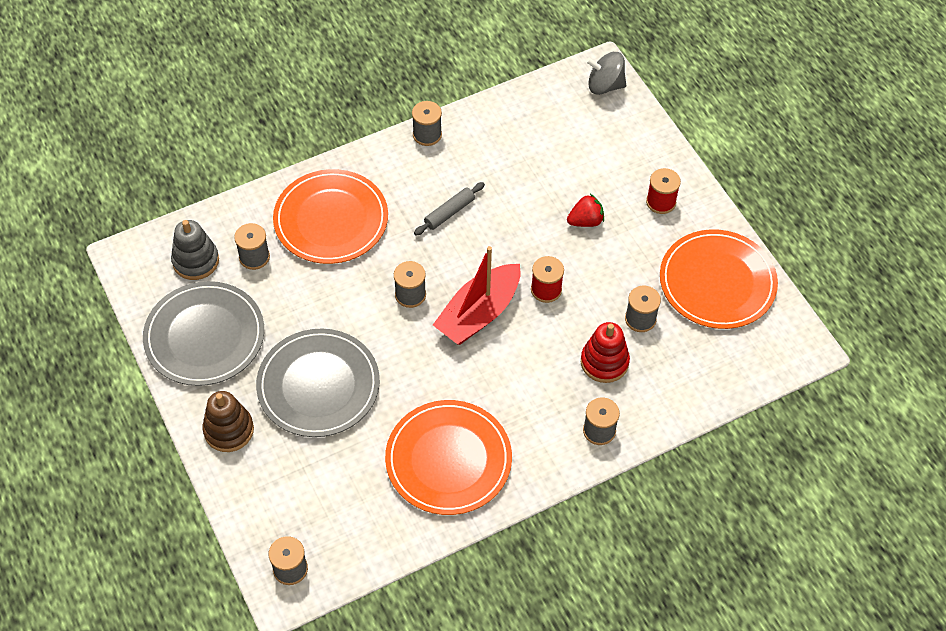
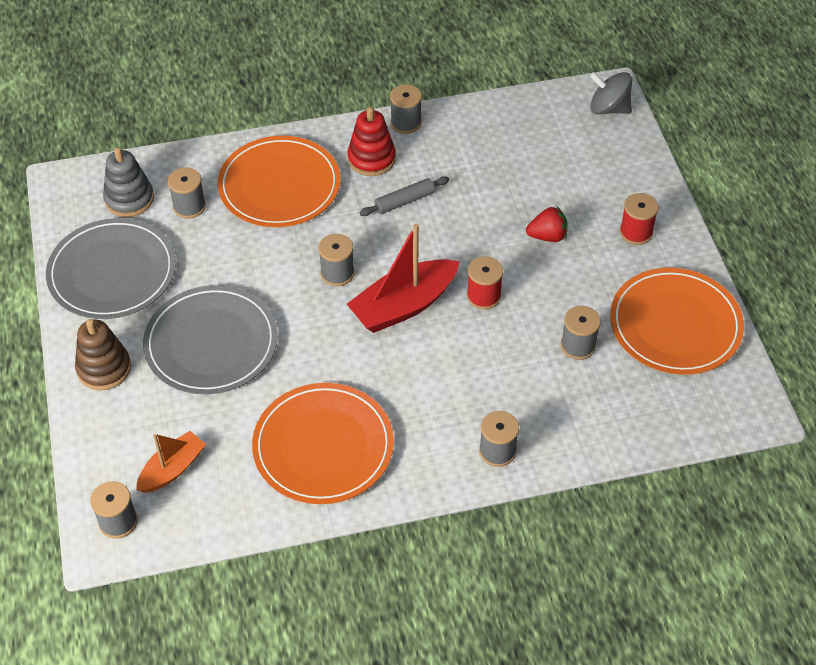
camera: 15 degrees right, 5 degrees down
red stacking toy [581,322,630,383] -> red stacking toy moved to [348,107,396,176]
none -> orange boat [136,431,206,493]

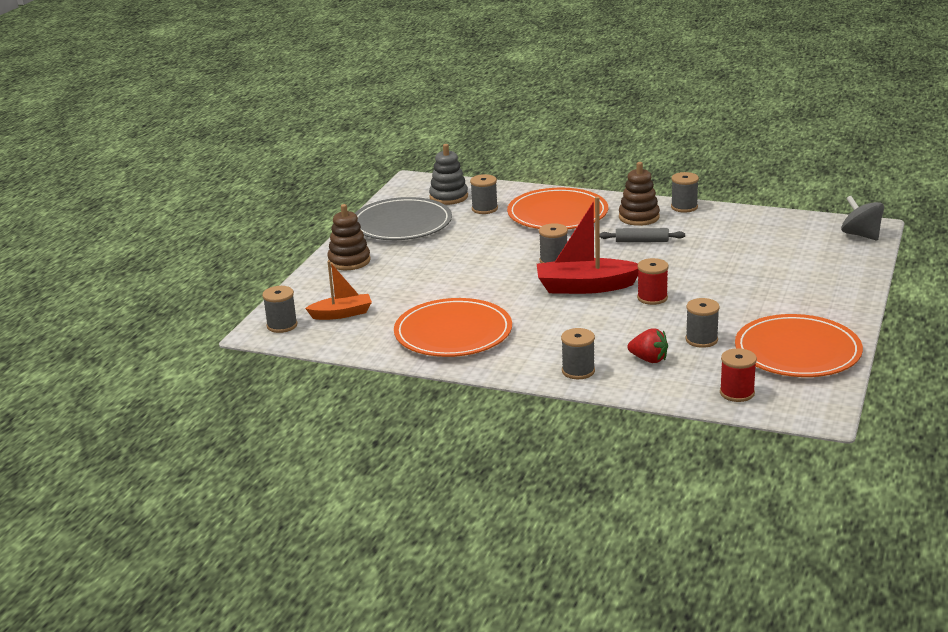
camera: 35 degrees right, 25 degrees down
grey plate [143,285,278,394] -> none
red stacking toy [348,107,396,176] -> brown stacking toy [619,162,660,226]
red strawberry [526,206,568,242] -> red strawberry moved to [628,328,668,363]
red spool [620,193,659,245] -> red spool moved to [720,348,757,402]

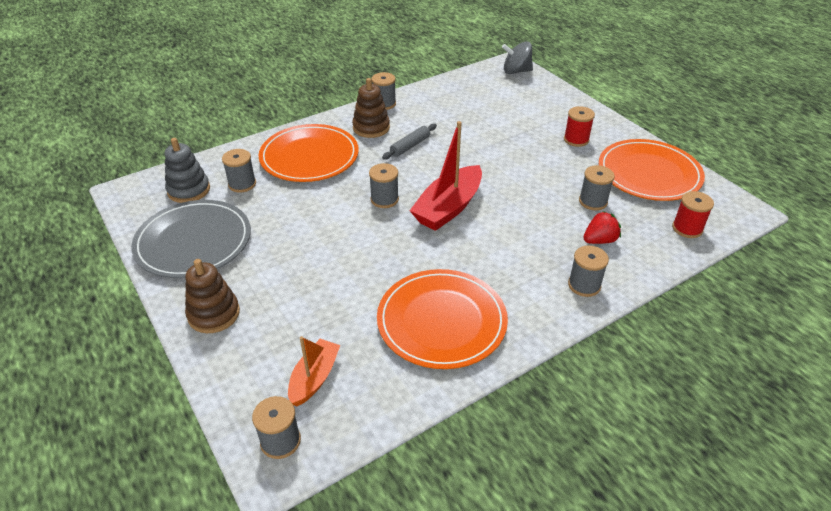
camera: 55 degrees left, 15 degrees up
red spool [637,258,669,305] -> red spool moved to [564,106,595,147]

